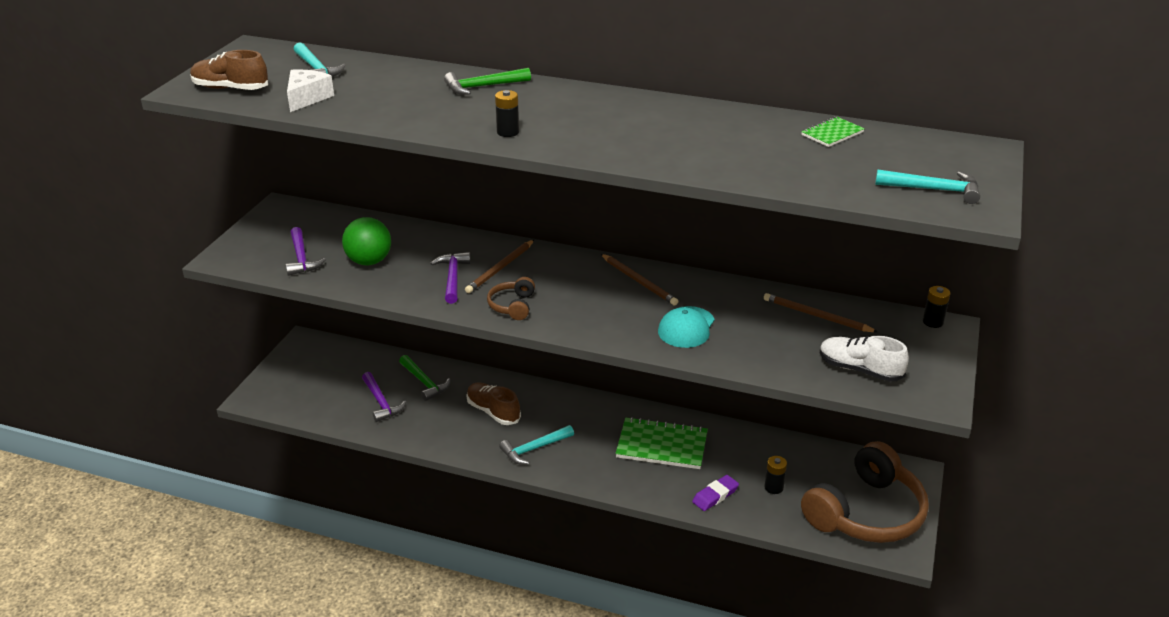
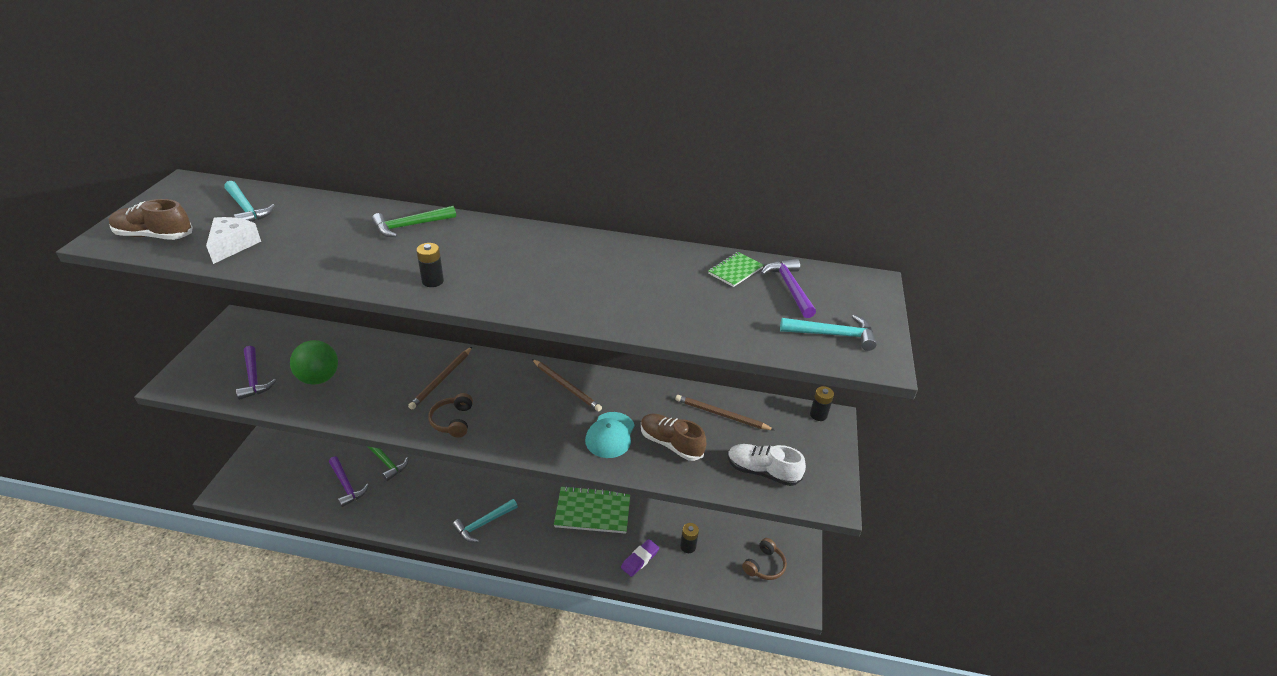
camera: 10 degrees left, 5 degrees up
purple hammer [430,252,471,304] -> purple hammer moved to [761,259,816,318]
brown shoe [466,382,521,425] -> brown shoe moved to [641,413,707,461]
brown headphones [801,441,929,543] -> brown headphones [742,538,787,580], size x0.43

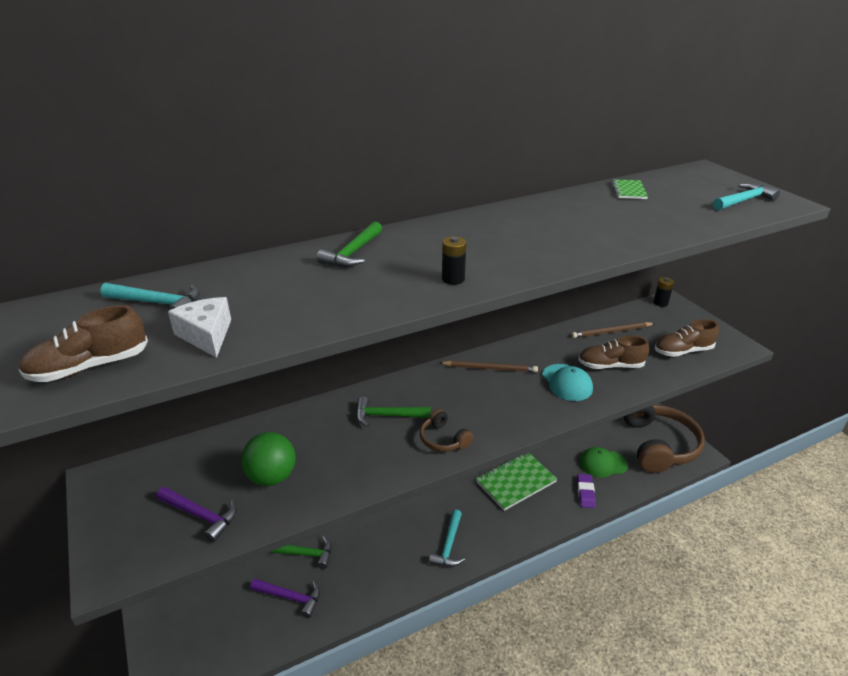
camera: 35 degrees left, 5 degrees down
brown pencil [408,347,472,409] -> green hammer [356,397,431,427]
black battery [680,523,699,553] -> green cap [579,447,628,478]
white shoe [728,444,806,486] -> brown shoe [655,319,719,357]
brown headphones [742,538,787,580] -> brown headphones [623,405,705,473], size x2.30
purple hammer [761,259,816,318] -> none

